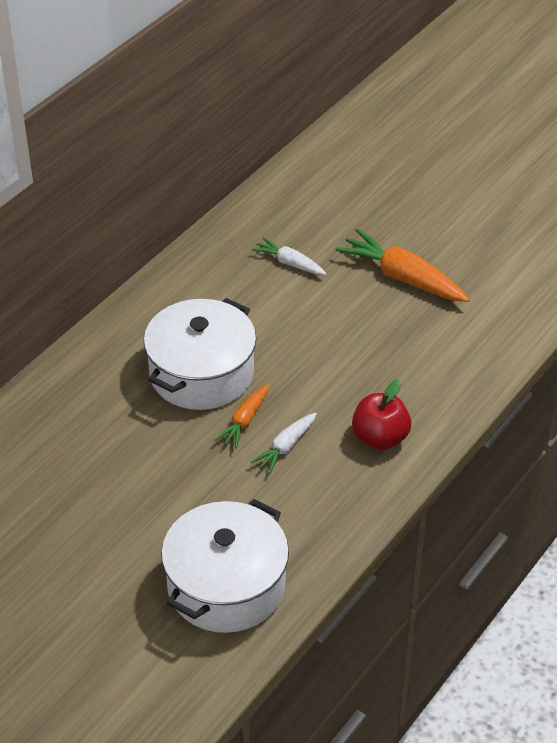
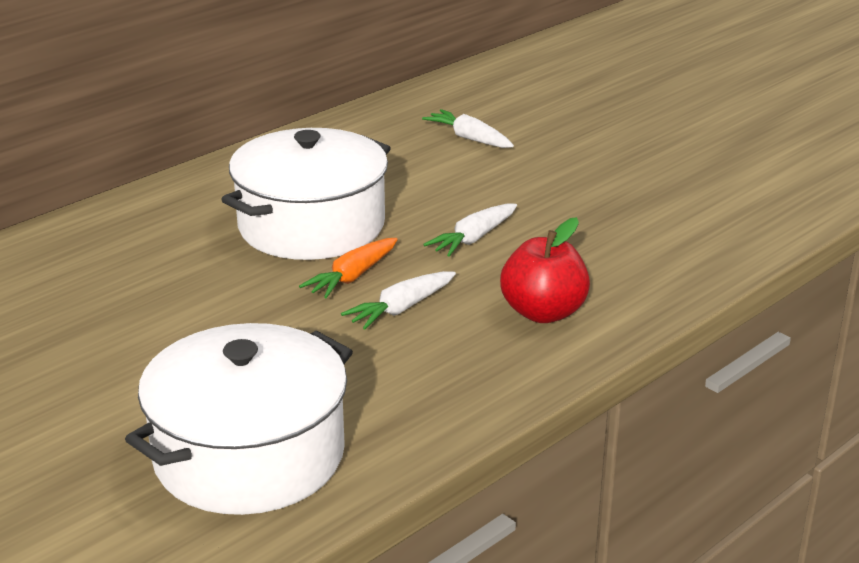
camera: 10 degrees right, 15 degrees down
orange carrot [335,229,470,302] -> none
none -> white carrot [423,203,517,257]

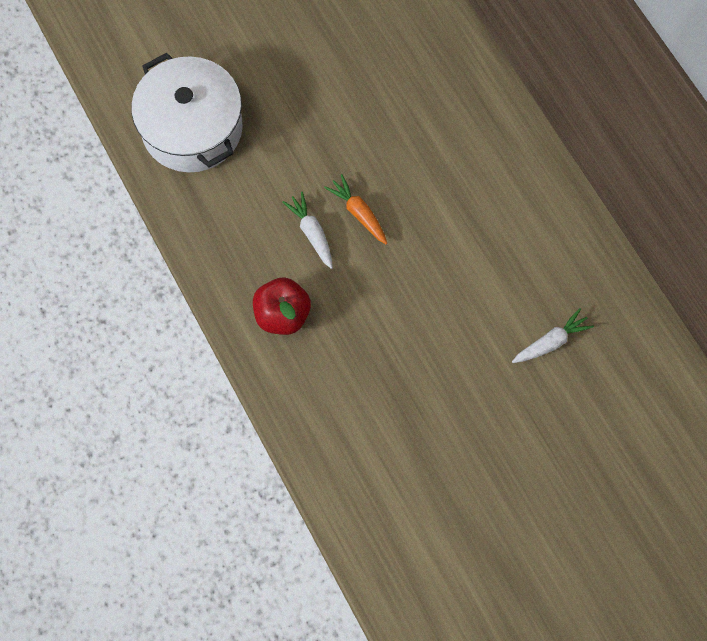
camera: 105 degrees right, 40 degrees up
white pot [221,128,391,260] -> none
white carrot [423,203,517,257] -> none

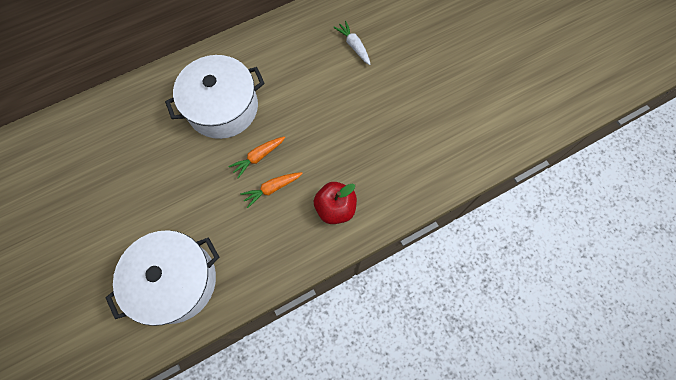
camera: 90 degrees left, 0 degrees up
white carrot [282,192,333,269] -> orange carrot [240,172,303,208]
none -> white pot [165,55,265,139]

